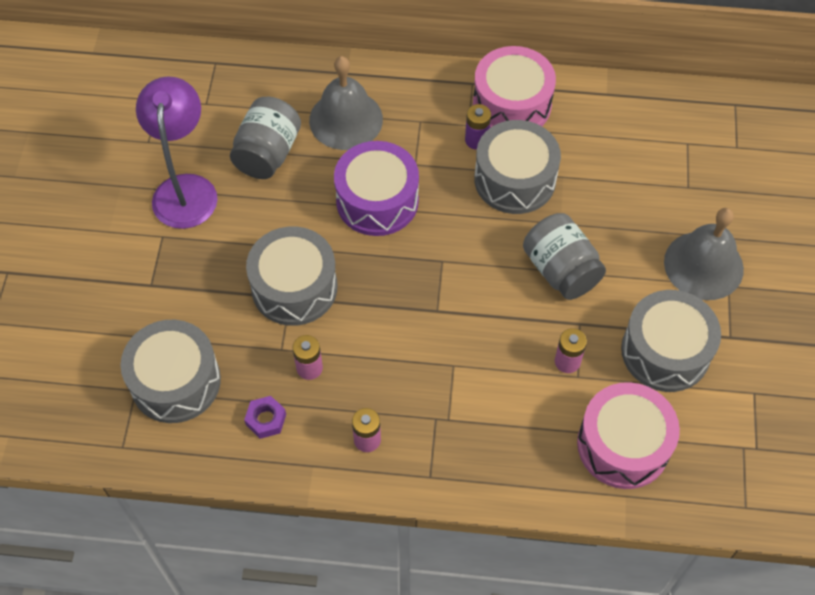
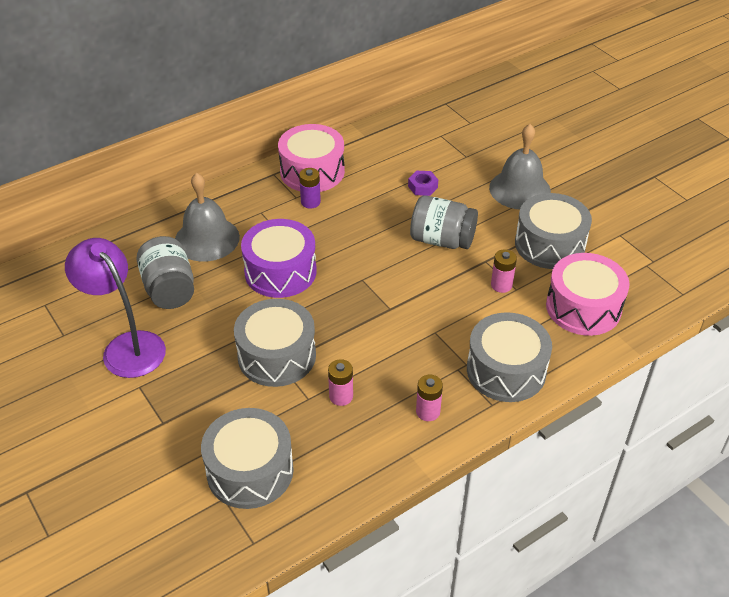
camera: 40 degrees left, 15 degrees down
purple nut [244,396,286,439] -> purple nut moved to [408,171,438,196]
grey drum [474,120,561,214] -> grey drum moved to [467,312,552,402]

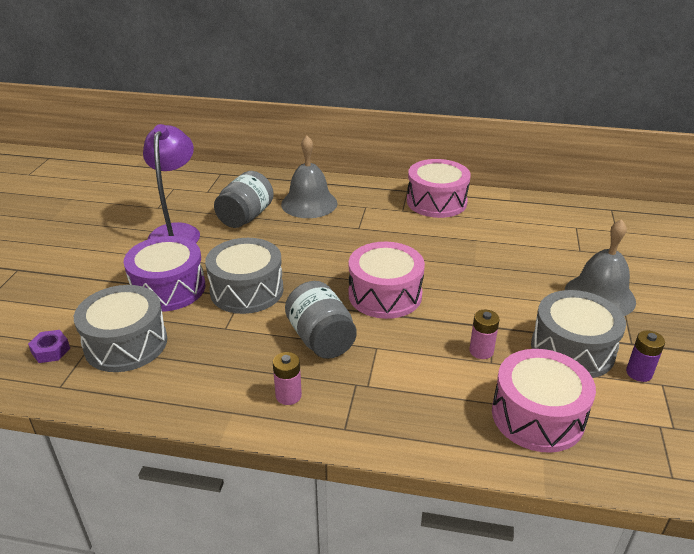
camera: 45 degrees right, 10 degrees down
purple drum [241,219,317,298] -> purple drum moved to [124,236,205,312]
purple battery [299,168,321,209] -> purple battery moved to [626,330,665,382]
pink battery [328,359,353,406] -> none
purple nut [408,171,438,196] -> purple nut moved to [28,330,70,363]
grey jar [410,195,478,249] -> grey jar moved to [285,281,357,359]
grey drum [467,312,552,402] -> none
none -> pink drum [349,242,425,319]

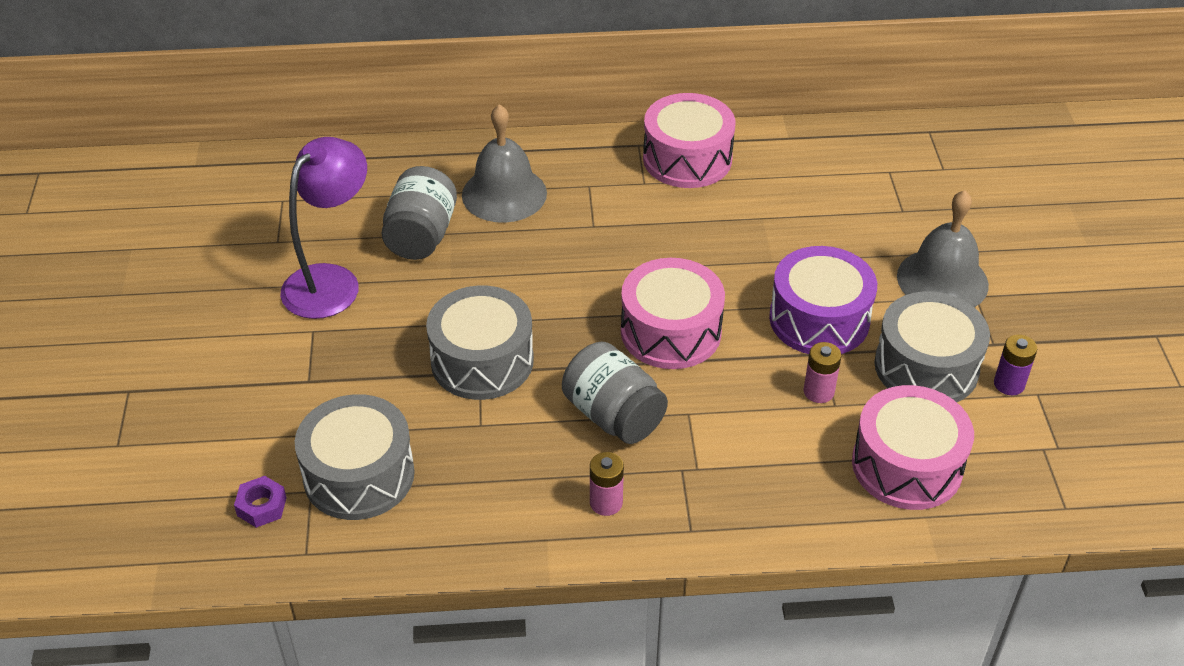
camera: 15 degrees left, 10 degrees up
purple drum [124,236,205,312] -> purple drum moved to [769,246,877,354]
purple lamp [143,124,200,243] -> purple lamp turned 45 degrees clockwise [280,137,367,319]

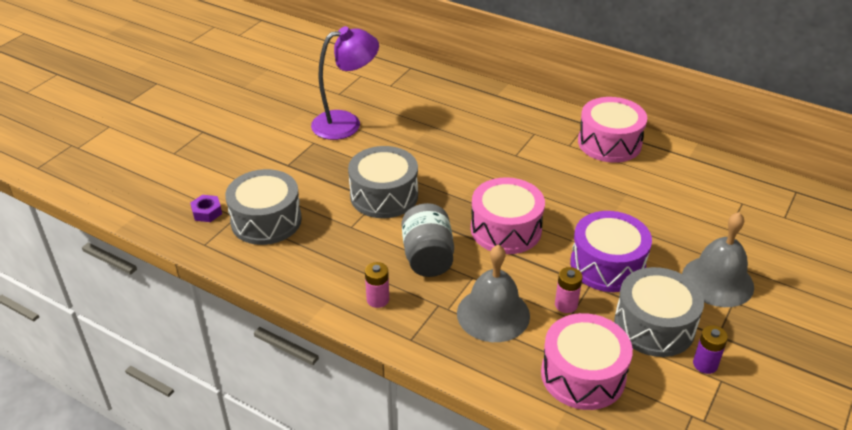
camera: 35 degrees right, 5 degrees down
grey jar [382,166,457,260] -> none
grey bell [462,104,547,223] -> grey bell moved to [457,244,530,342]

